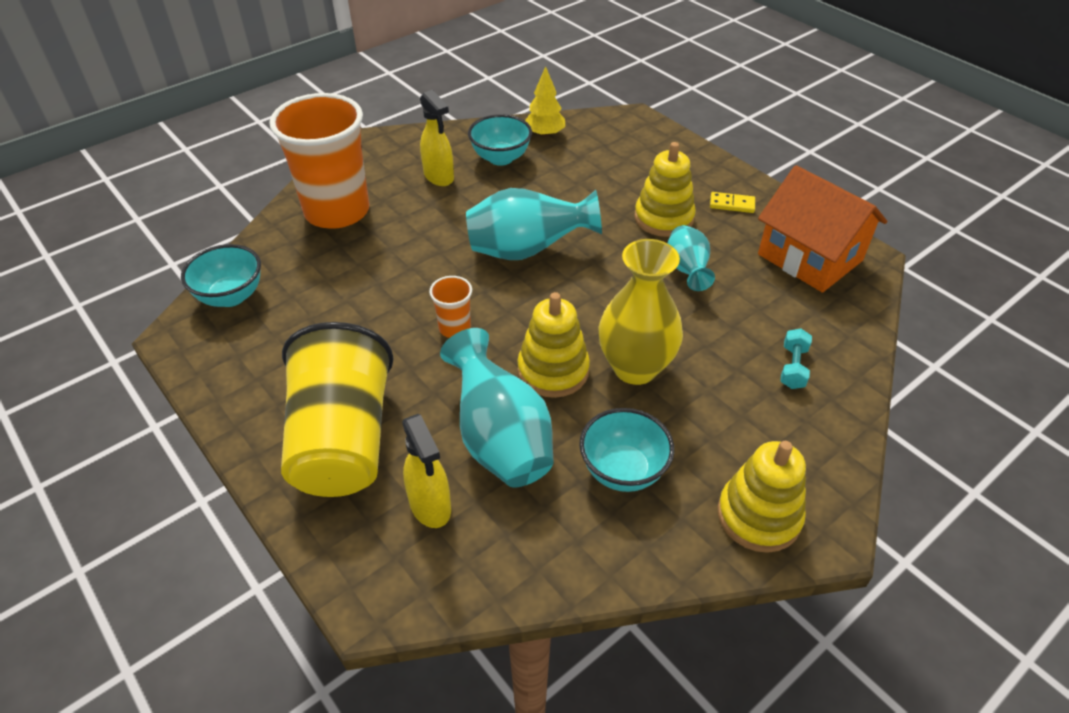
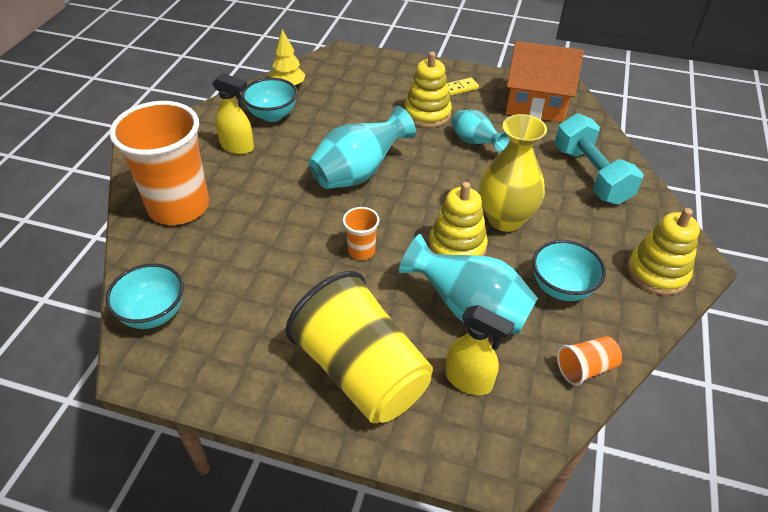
camera: 35 degrees left, 0 degrees up
turquoise dumbbell [780,329,812,389] -> turquoise dumbbell [555,113,643,205], size x2.19
none -> orange cup [557,336,622,386]

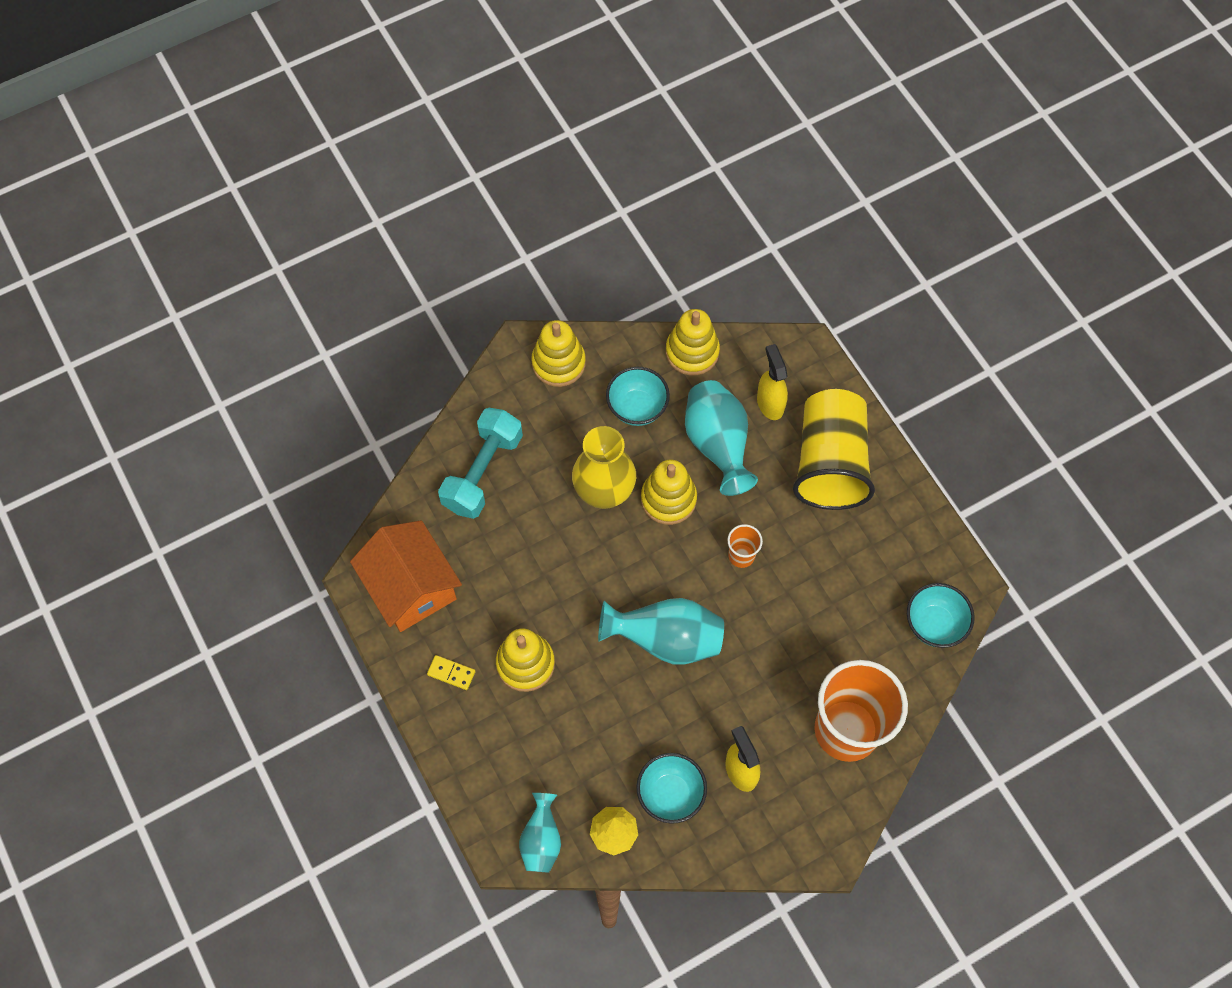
camera: 135 degrees left, 20 degrees up
turquoise vase [451,110,509,152] -> turquoise vase moved to [519,793,561,873]
orange cup [557,336,622,386] -> yellow stacking toy [666,309,720,375]

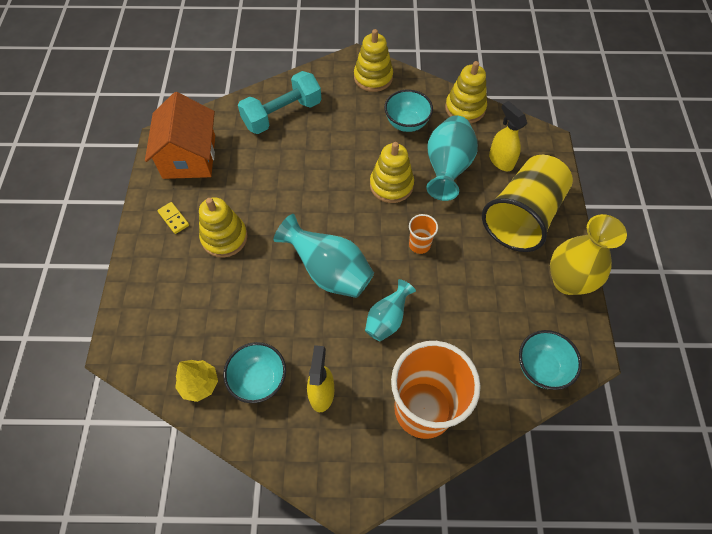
camera: 30 degrees right, 5 degrees down
turquoise vase [519,793,561,873] -> turquoise vase moved to [365,279,416,342]
yellow vase [572,426,636,509] -> yellow vase moved to [550,214,627,295]
yellow spray bottle [757,344,788,420] -> yellow spray bottle turned 45 degrees counterclockwise [489,101,527,171]

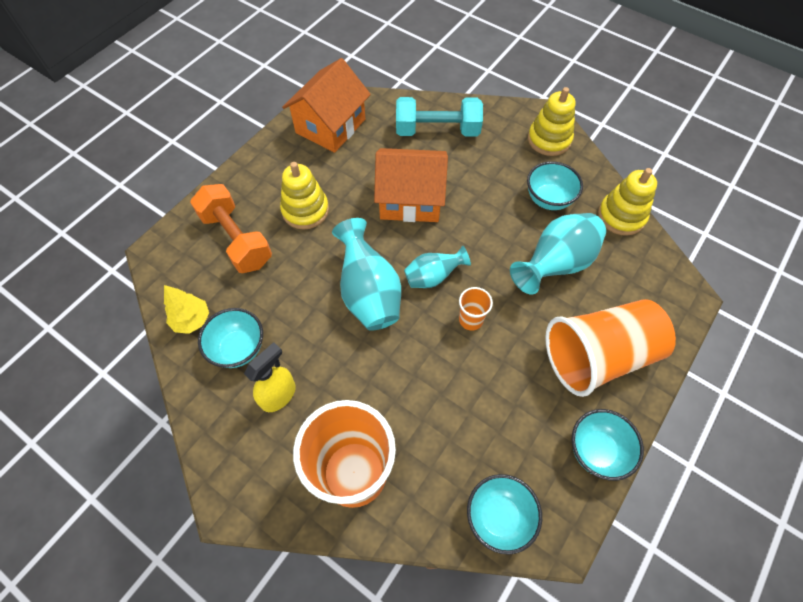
camera: 35 degrees right, 0 degrees up
yellow domino [157,202,189,234] -> none
turquoise vase [365,279,416,342] -> turquoise vase moved to [404,246,471,288]
yellow stacking toy [370,142,414,203] -> none
yellow cup [482,155,573,252] -> orange cup [545,299,676,397]
yellow spray bottle [489,101,527,171] -> none
yellow vase [550,214,627,295] -> turquoise bowl [572,409,644,481]
none -> orange dumbbell [190,184,272,273]
none -> orange house [374,148,448,222]

